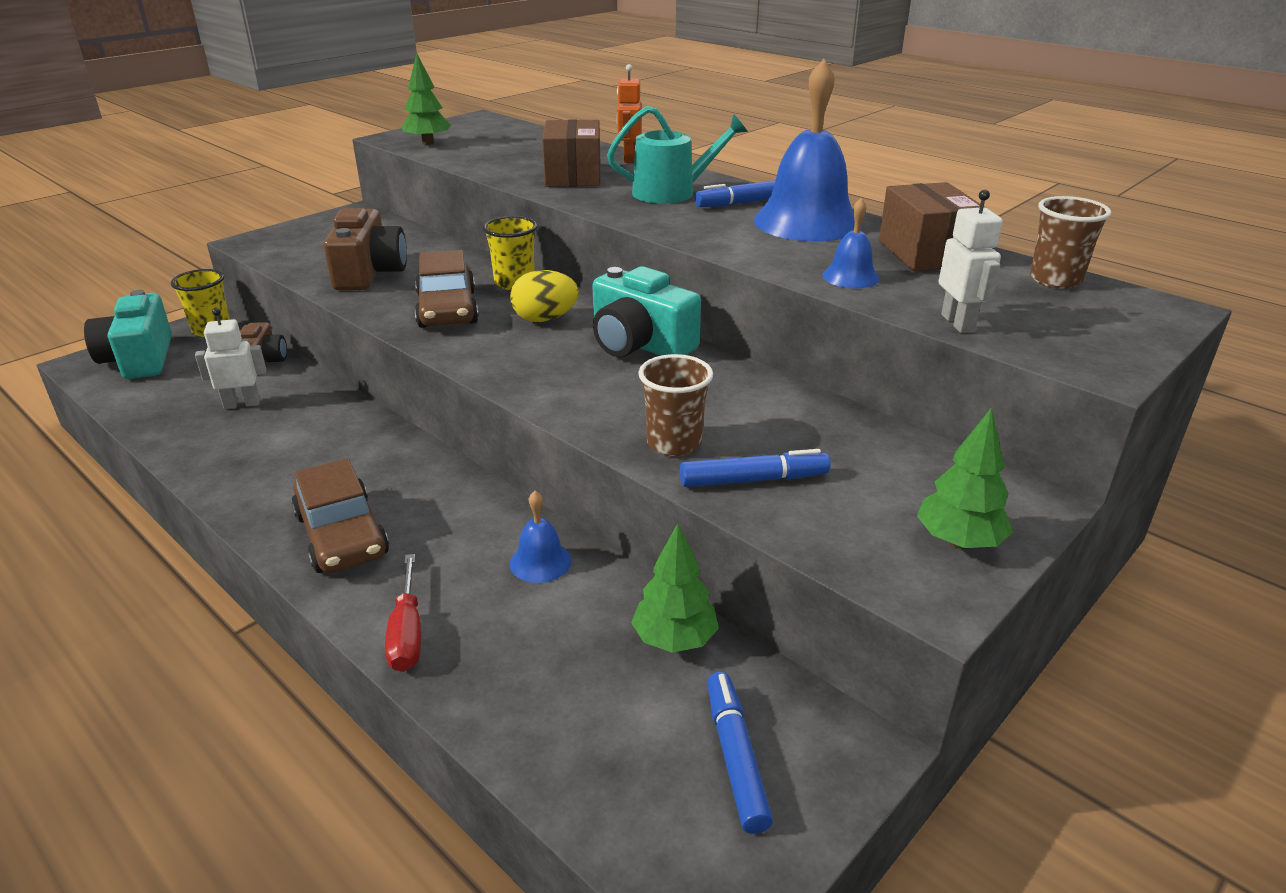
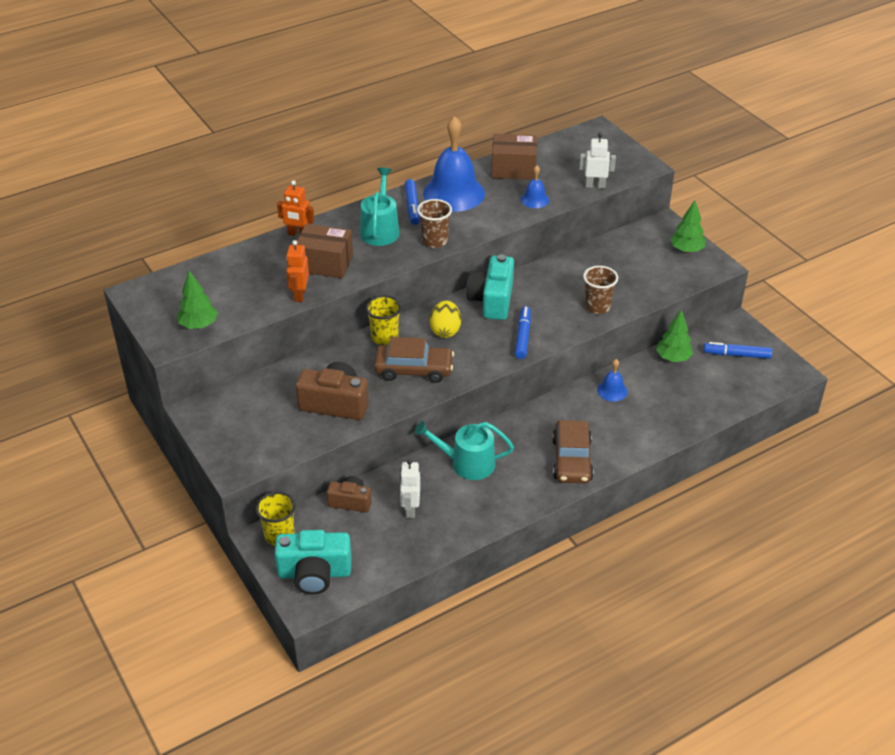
camera: 75 degrees left, 10 degrees up
brown car [291,459,389,573] -> brown car turned 105 degrees clockwise [552,420,594,483]
red screwdriver [385,554,421,672] -> none
turquoise camera [593,266,701,357] -> turquoise camera turned 135 degrees clockwise [466,254,514,320]
blue marker [680,449,830,487] -> blue marker moved to [515,306,531,359]
brown cup [1030,196,1111,289] -> brown cup moved to [417,199,452,248]
none -> orange robot [286,240,309,302]
none -> turquoise watering can [414,421,514,480]

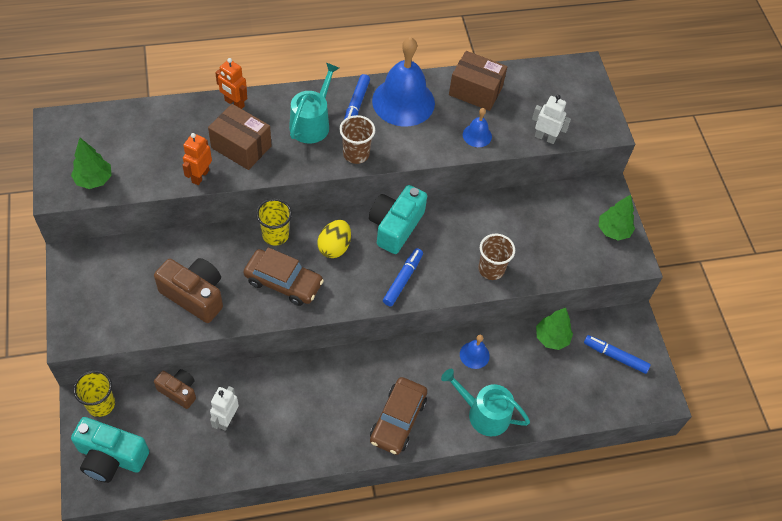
camera: 15 degrees right, 15 degrees up
turquoise watering can [414,421,514,480] -> turquoise watering can moved to [441,369,530,436]

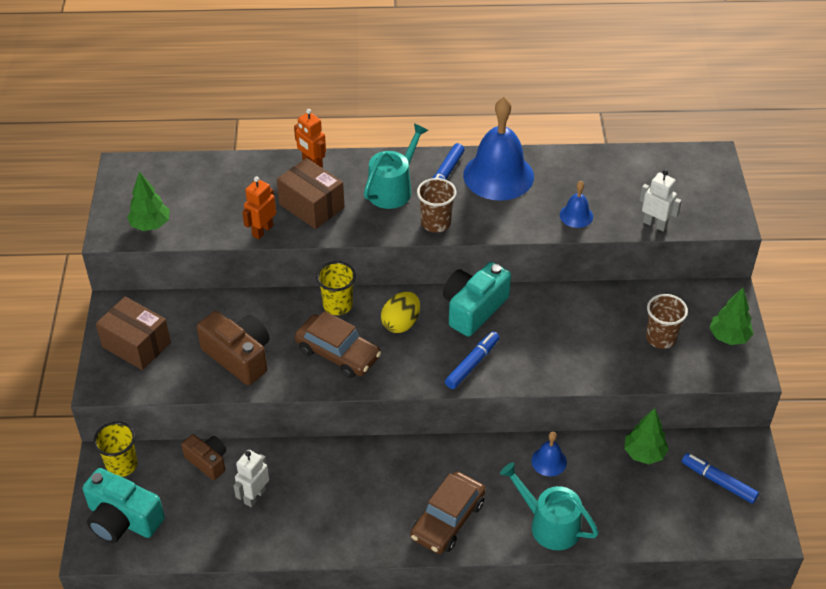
camera: 15 degrees right, 10 degrees down
brown box [449,51,507,111] -> brown box moved to [96,297,171,370]
brown cup [478,234,515,280] -> brown cup moved to [646,294,688,349]

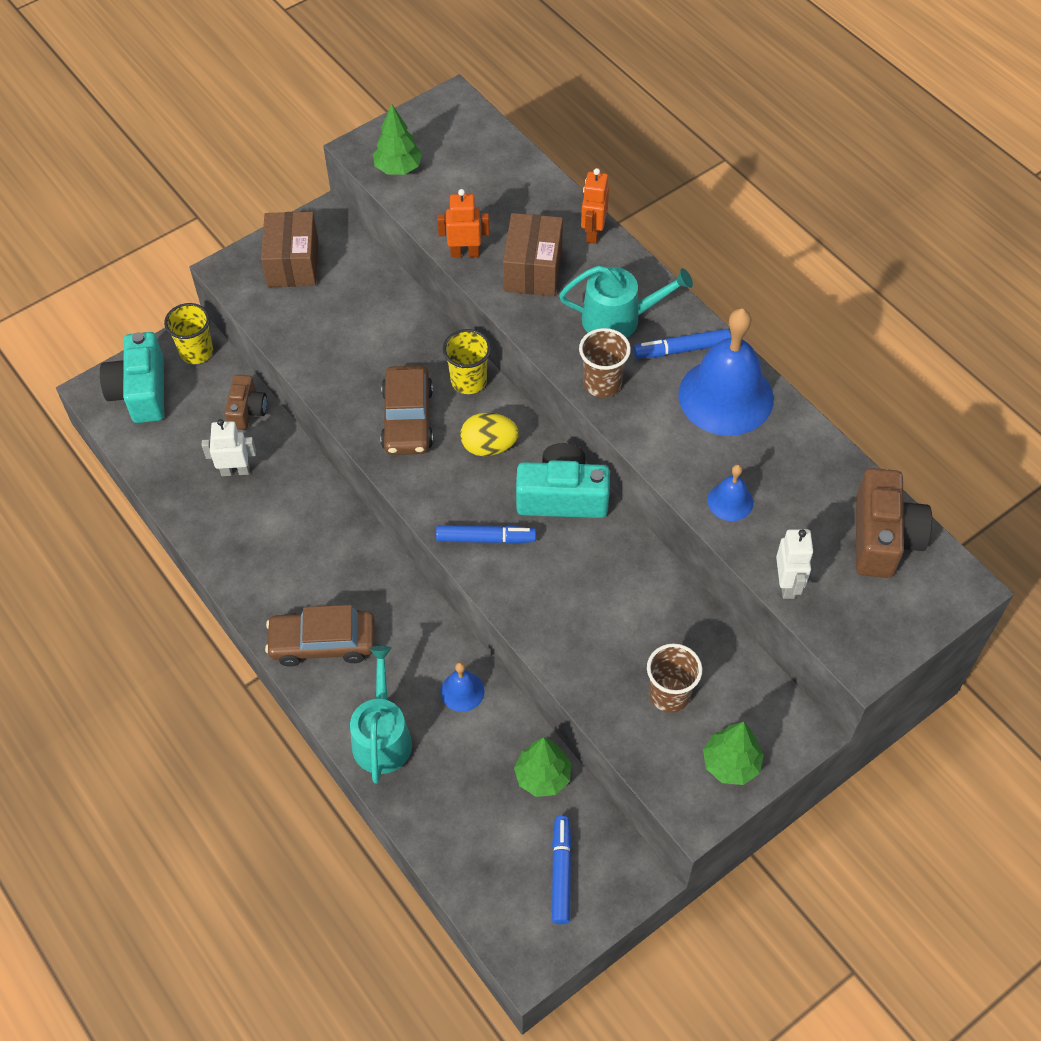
camera: 55 degrees right, 10 degrees up
brown camera [197,311,269,385] -> brown camera moved to [856,468,932,578]

